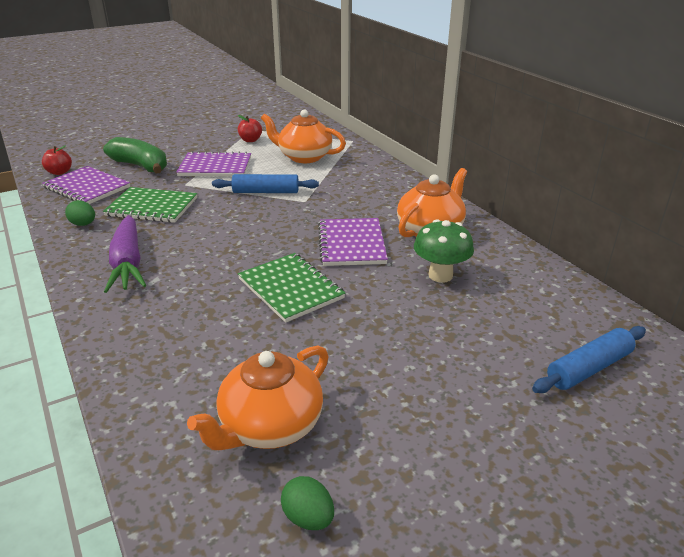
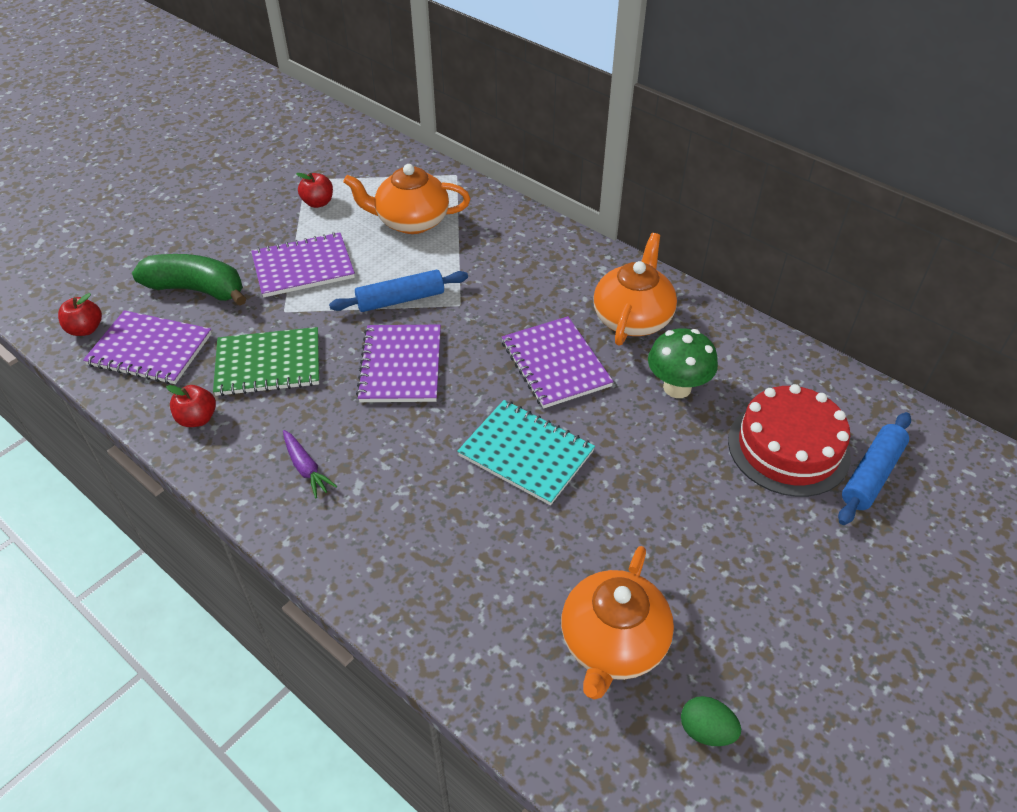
camera: 20 degrees left, 15 degrees up
green egg [65,200,95,226] -> red apple [166,385,216,427]
purple carrot [104,215,146,293] -> purple carrot [283,430,337,498], size x0.51
green notebook [238,253,346,323] -> turquoise notebook [457,400,595,505]
none -> purple notebook [356,325,441,402]
none -> red cake [728,384,851,497]

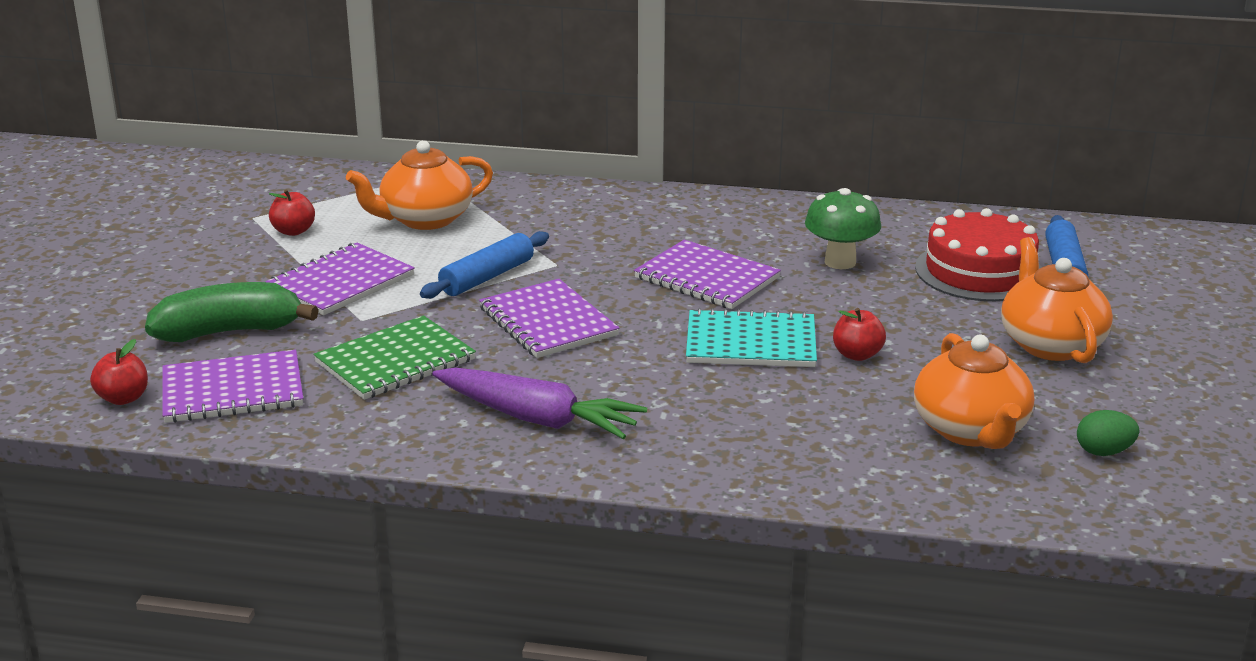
camera: 30 degrees left, 20 degrees down
red apple [166,385,216,427] -> red apple moved to [833,308,886,361]
purple carrot [283,430,337,498] -> purple carrot [432,367,647,439], size x1.96
orange teapot [593,233,677,345] -> orange teapot moved to [1001,237,1113,363]

